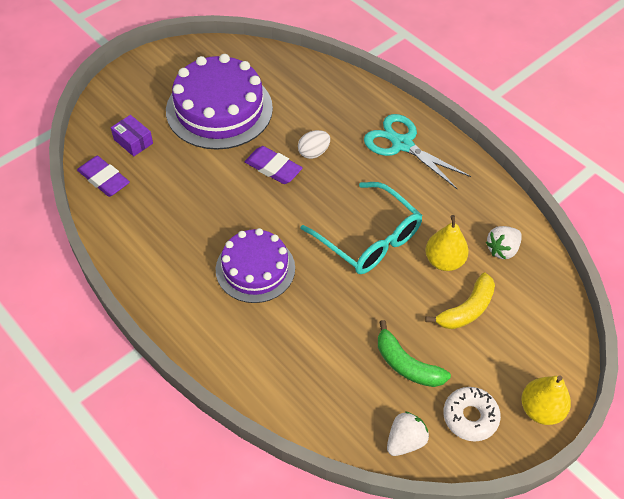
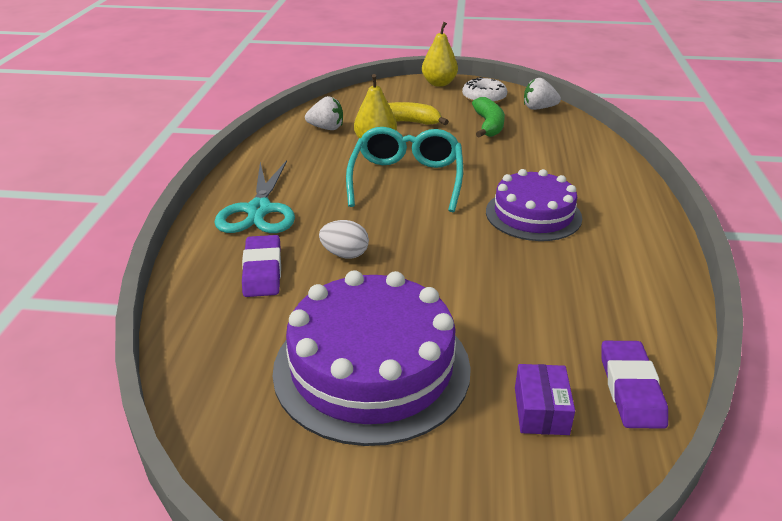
camera: 130 degrees left, 20 degrees down
purple eraser [244,146,303,184] -> purple eraser moved to [242,235,281,297]

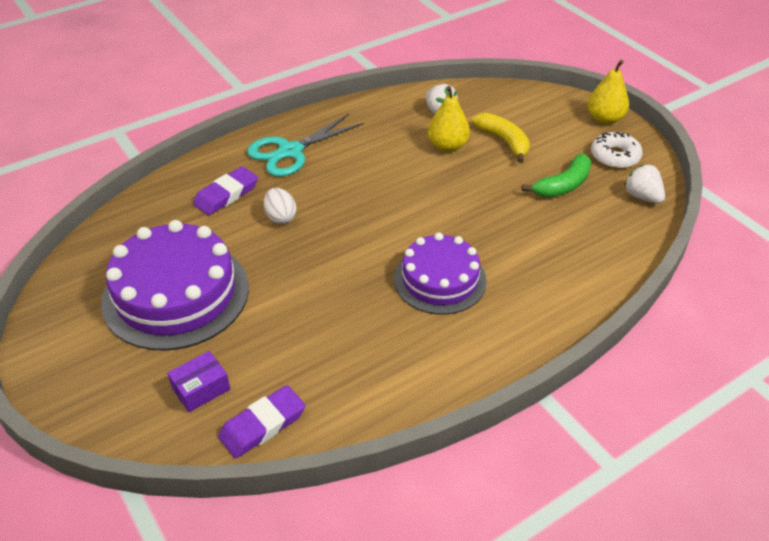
camera: 50 degrees right, 10 degrees up
turquoise glasses [346,127,463,212] -> none

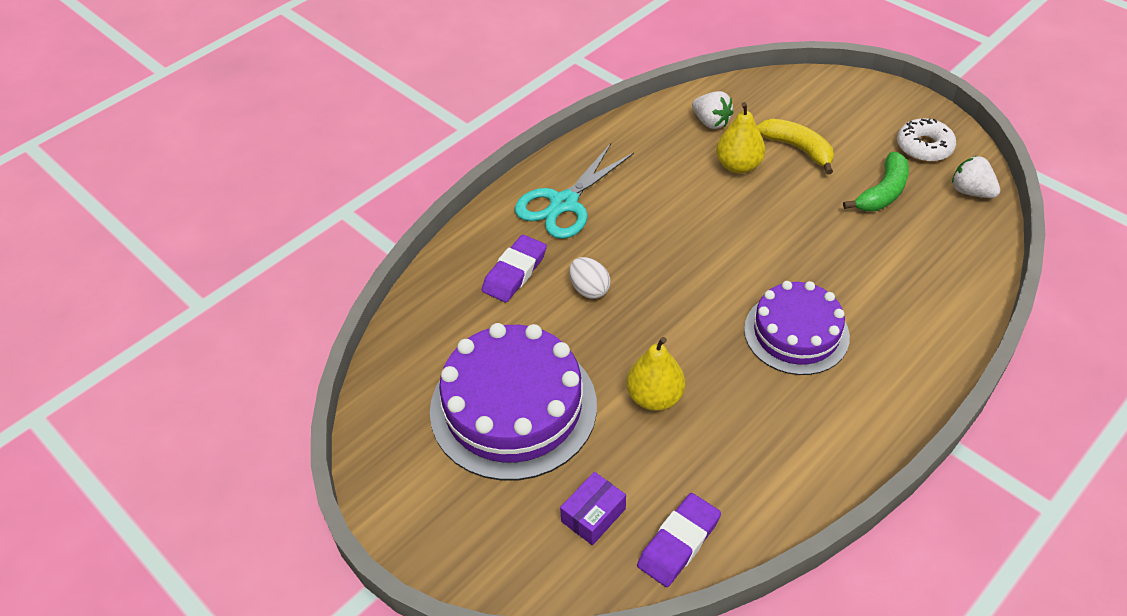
camera: 10 degrees left, 5 degrees up
yellow pear [587,60,629,125] -> yellow pear moved to [627,337,685,411]

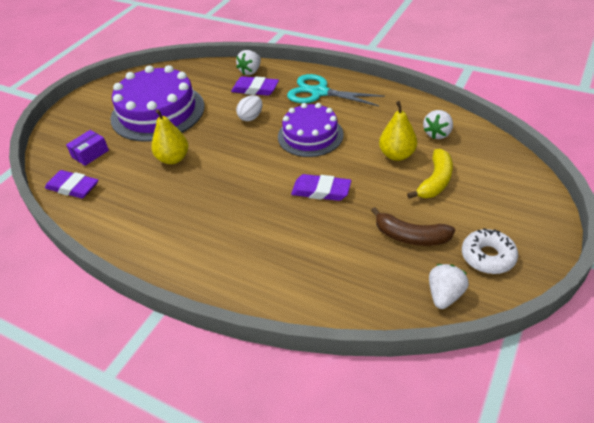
camera: 75 degrees right, 5 degrees down
purple box [560,472,626,545] -> purple box turned 75 degrees counterclockwise [66,130,109,166]
purple cake [744,281,850,375] -> purple cake moved to [278,103,344,157]
green banana [843,152,909,211] -> brown banana [371,207,455,246]
none -> white strawberry [236,50,261,75]
none -> purple eraser [291,174,351,201]

